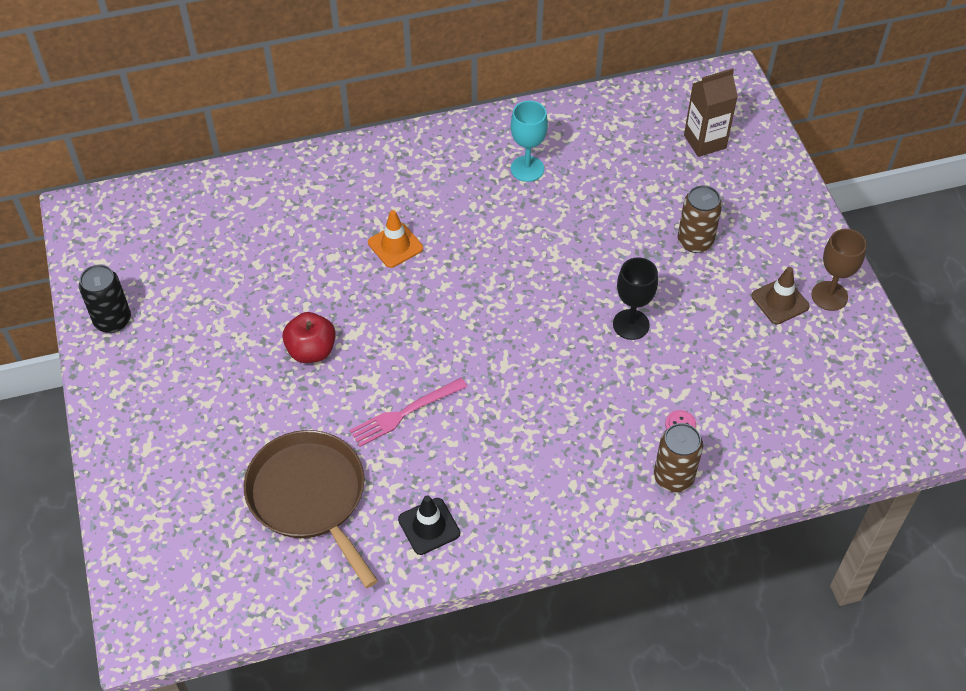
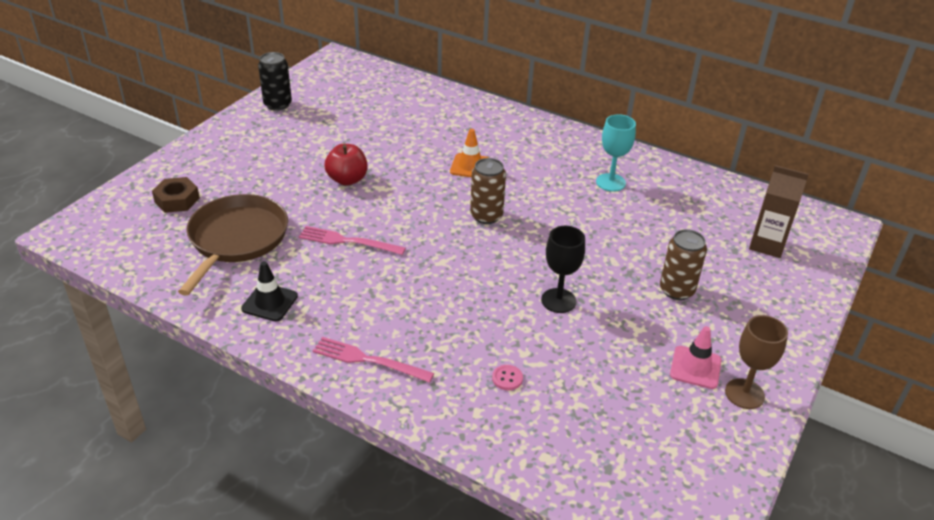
camera: 45 degrees right, 15 degrees down
brown can [654,423,703,492] -> brown can moved to [470,158,506,224]
brown traffic cone [751,267,810,325] -> pink traffic cone [670,326,721,389]
none -> brown nut [152,177,200,213]
none -> pink fork [313,337,434,383]

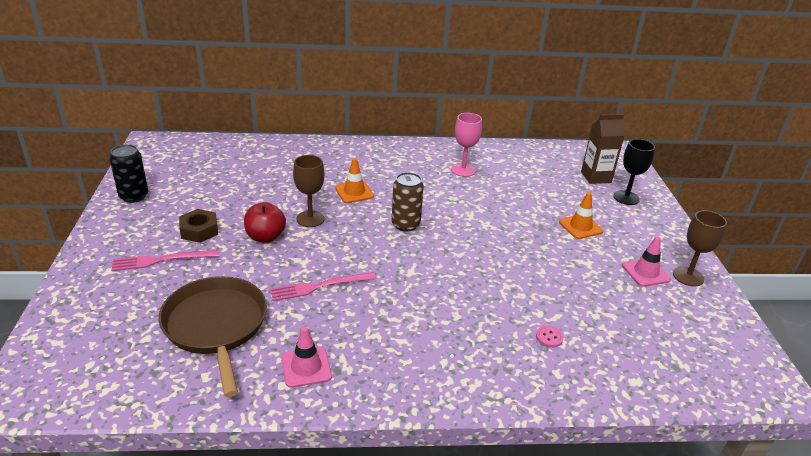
camera: 35 degrees left, 5 degrees down
brown nut [152,177,200,213] -> brown nut moved to [179,209,218,243]
black traffic cone [241,261,298,321] -> pink traffic cone [282,326,332,388]
pink fork [313,337,434,383] -> pink fork moved to [111,250,219,271]
black goblet [541,226,585,313] -> black goblet moved to [613,139,655,205]
turquoise goblet [596,114,636,192] -> pink goblet [451,113,482,177]
brown can [660,229,707,300] -> orange traffic cone [559,192,603,239]
none -> brown goblet [293,155,324,227]

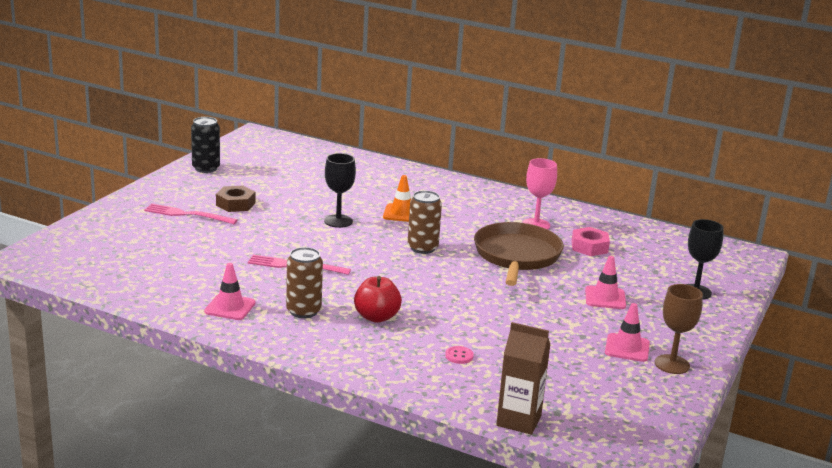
camera: 30 degrees right, 10 degrees down
brown pan [159,276,267,397] -> brown pan moved to [474,222,564,286]
red apple [244,202,286,243] -> red apple moved to [354,276,402,323]
brown goblet [293,155,324,227] -> black goblet [324,153,356,228]
orange traffic cone [559,192,603,239] -> pink traffic cone [585,256,626,309]
brown carton [581,114,625,184] -> brown carton moved to [496,322,550,435]
none -> brown can [286,247,323,318]
none -> pink nut [571,227,610,256]

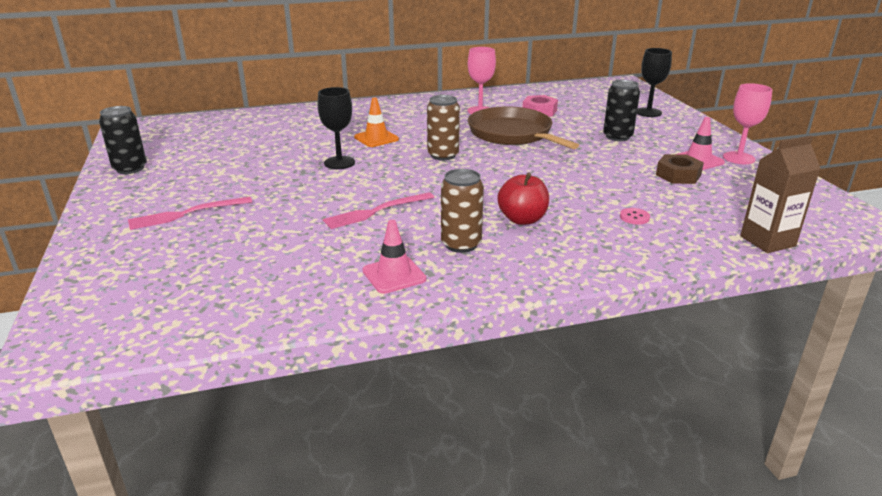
camera: 40 degrees left, 5 degrees up
brown nut [216,186,255,212] -> brown nut moved to [656,154,704,184]
pink traffic cone [585,256,626,309] -> black can [603,80,640,141]
brown goblet [655,284,703,374] -> pink goblet [723,83,772,164]

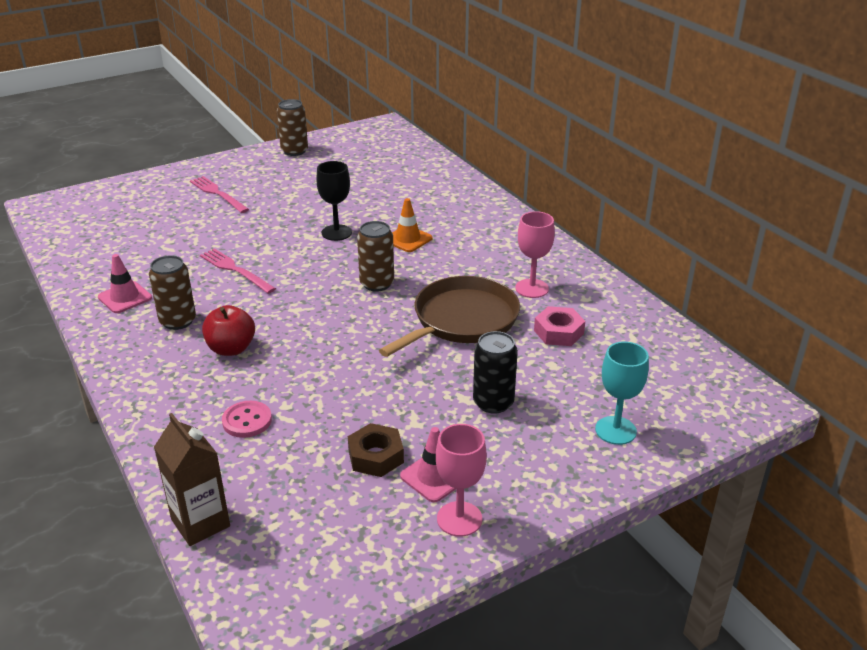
camera: 75 degrees right, 5 degrees up
black can [99,106,147,174] -> brown can [277,99,308,156]
pink button [620,208,650,225] -> pink button [222,401,272,438], size x1.52
black goblet [637,48,672,117] -> turquoise goblet [595,341,649,445]

